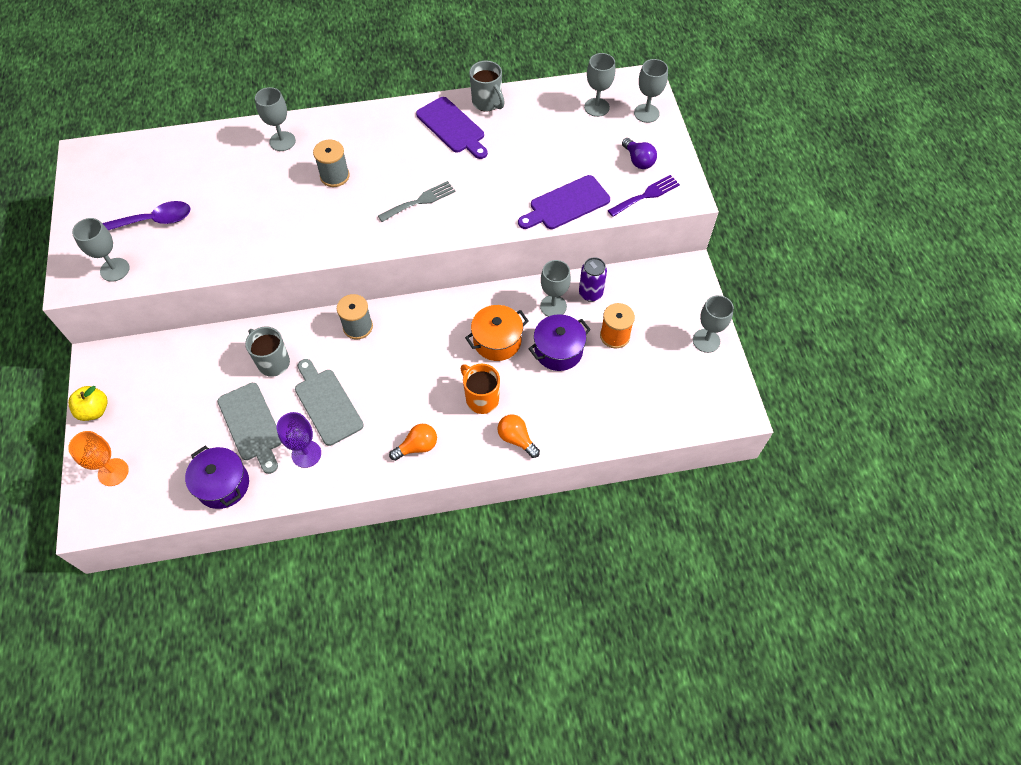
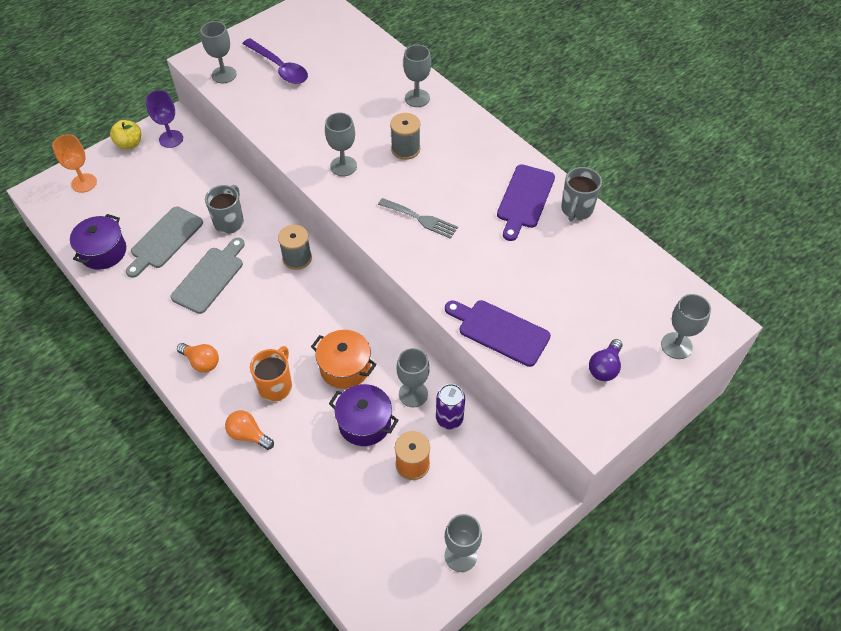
camera: 60 degrees right, 5 degrees down
purple goblet [277,412,321,468] -> purple goblet moved to [145,90,183,148]
orange light bulb [498,414,540,458] -> orange light bulb turned 75 degrees counterclockwise [225,410,274,450]
grey goblet [584,53,615,117] -> grey goblet moved to [325,112,357,176]
purple fork [608,175,680,217] -> none

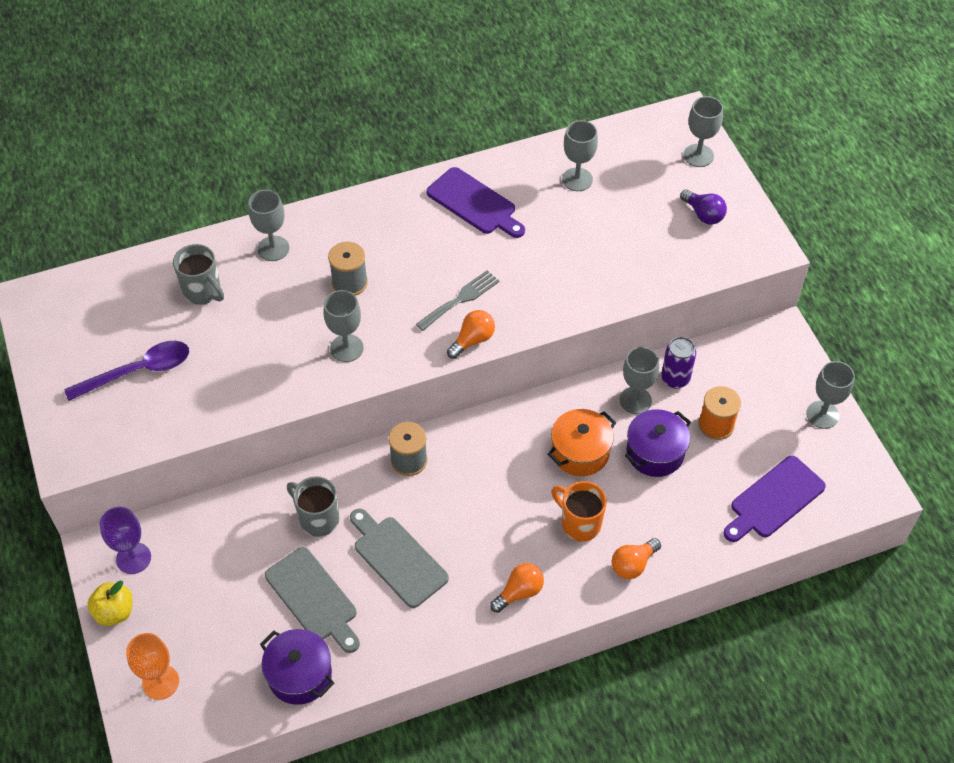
camera: 70 degrees left, 0 degrees up
grey goblet [201,21,237,83] -> grey goblet moved to [562,120,598,191]
purple cutting board [445,300,551,367] -> purple cutting board moved to [723,456,826,542]
grey mug [561,167,602,221] -> grey mug moved to [173,244,224,305]
none -> orange light bulb [447,310,495,359]

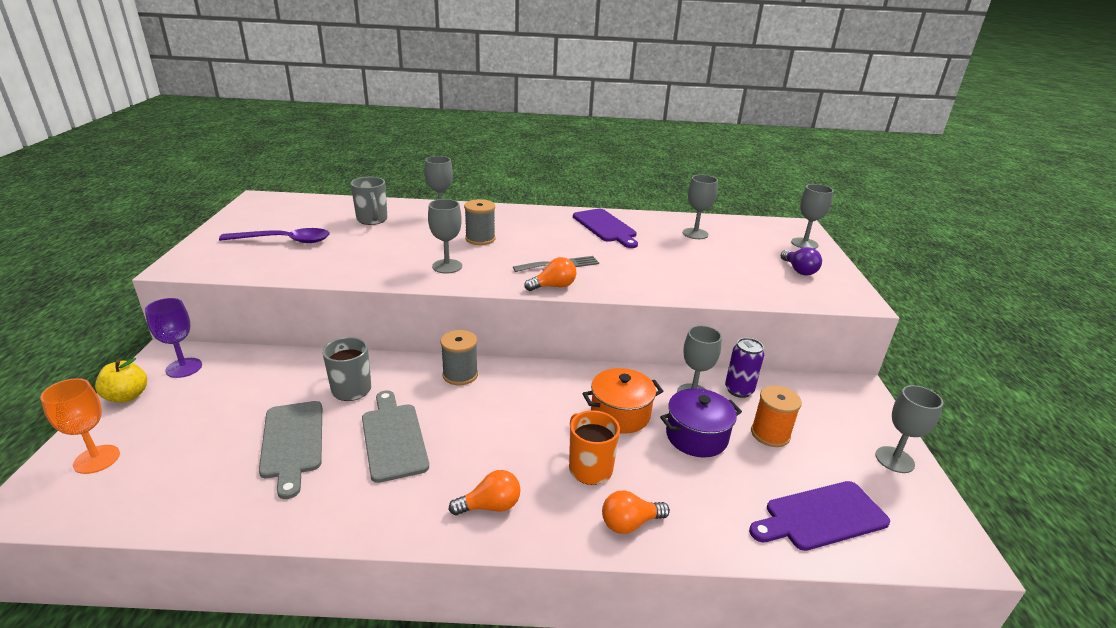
camera: 20 degrees right, 25 degrees down
purple pot [260,629,334,705] -> none

